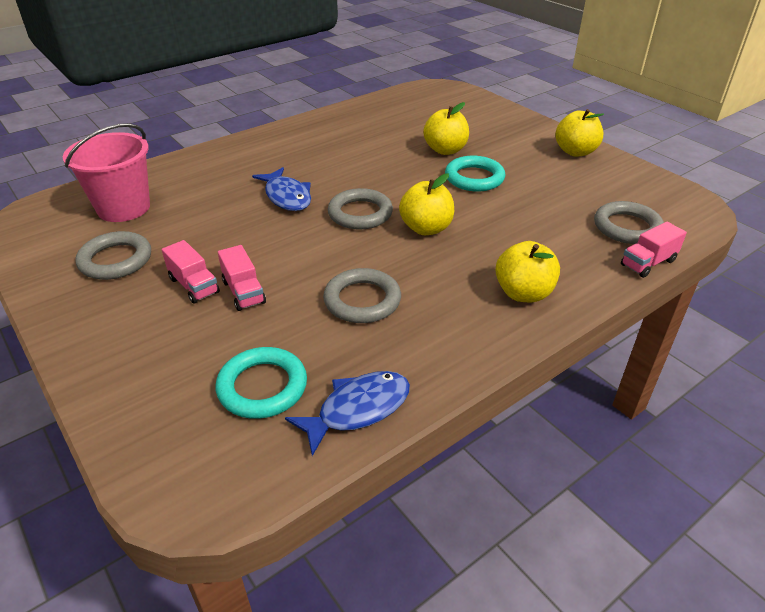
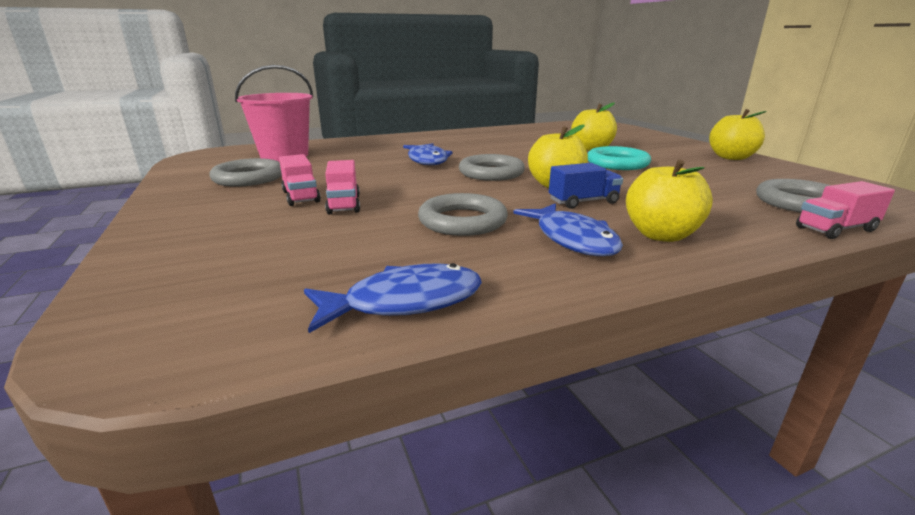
camera: 15 degrees right, 15 degrees down
turquoise ring [216,347,307,419] -> none
none -> blue fish [513,203,623,256]
none -> blue truck [549,163,623,209]

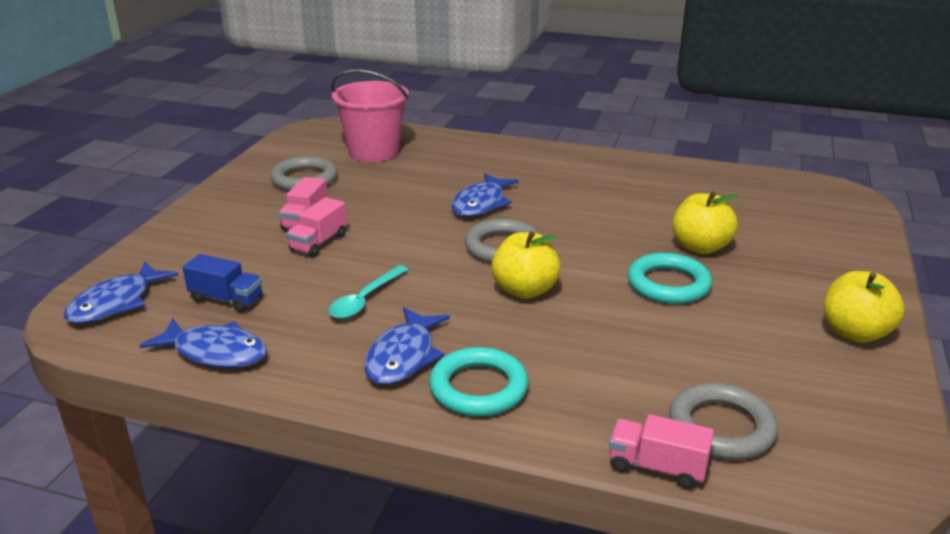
camera: 40 degrees right, 5 degrees up
grey ring [418,193,508,236] -> turquoise spoon [329,265,408,319]
blue truck [549,163,623,209] -> blue truck moved to [182,254,263,313]
yellow apple [626,160,713,242] -> turquoise ring [429,347,529,416]
none -> blue fish [64,262,178,324]

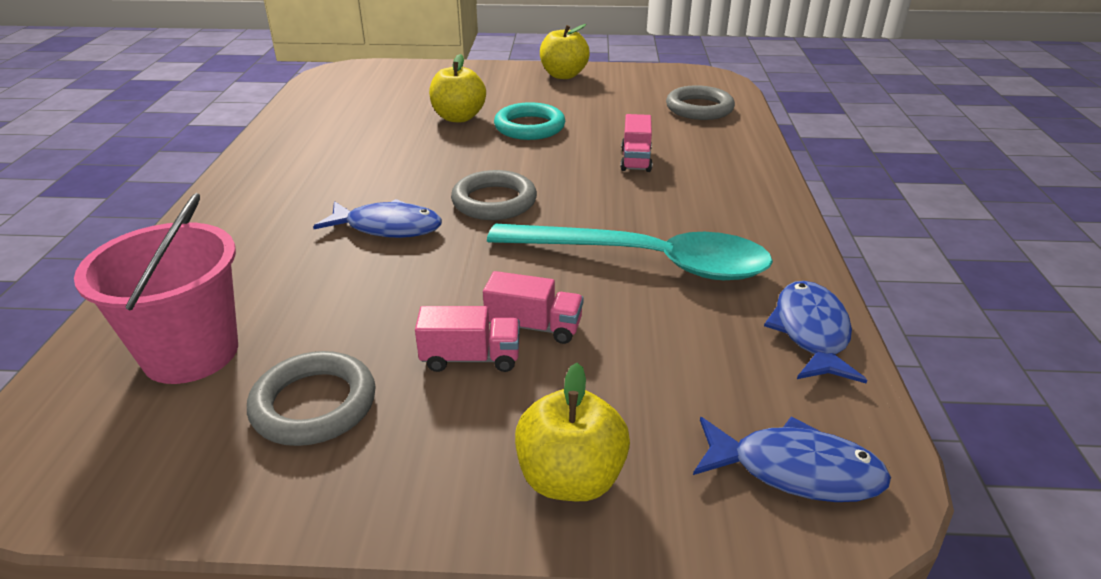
camera: 105 degrees left, 5 degrees up
blue truck [182,254,263,313] -> none
turquoise spoon [329,265,408,319] -> turquoise spoon [487,224,773,280], size x2.13
blue fish [364,307,450,385] -> none
turquoise ring [429,347,529,416] -> none
yellow apple [491,231,561,299] -> yellow apple moved to [515,363,630,501]
pink truck [609,414,714,489] -> pink truck moved to [621,114,652,172]

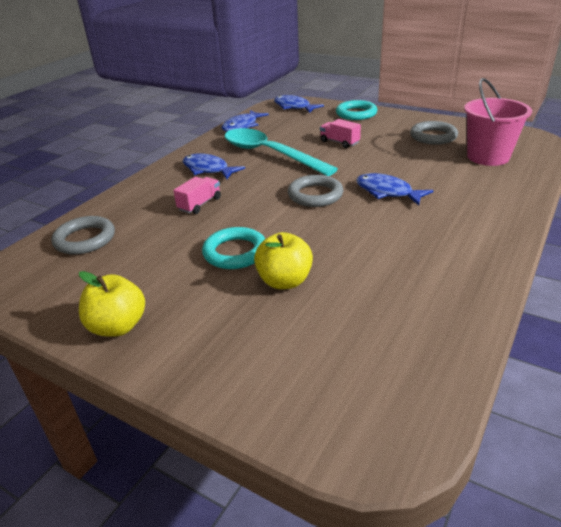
camera: 150 degrees left, 0 degrees up
pink truck [415,306,520,372] -> none
yellow apple [515,363,630,501] -> turquoise ring [336,100,378,120]
none -> blue fish [183,153,245,179]

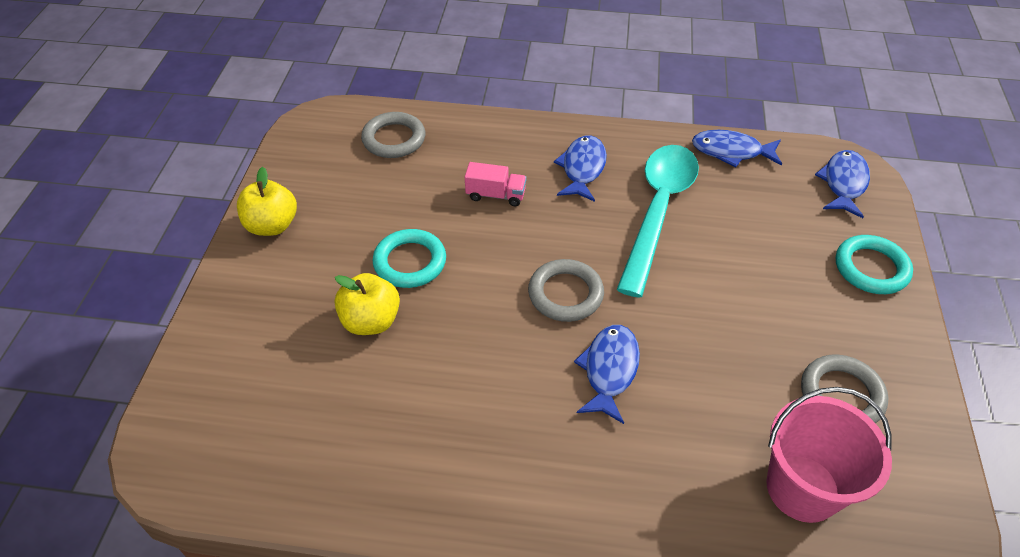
camera: 65 degrees right, 15 degrees up
pink truck [320,119,361,148] -> none

